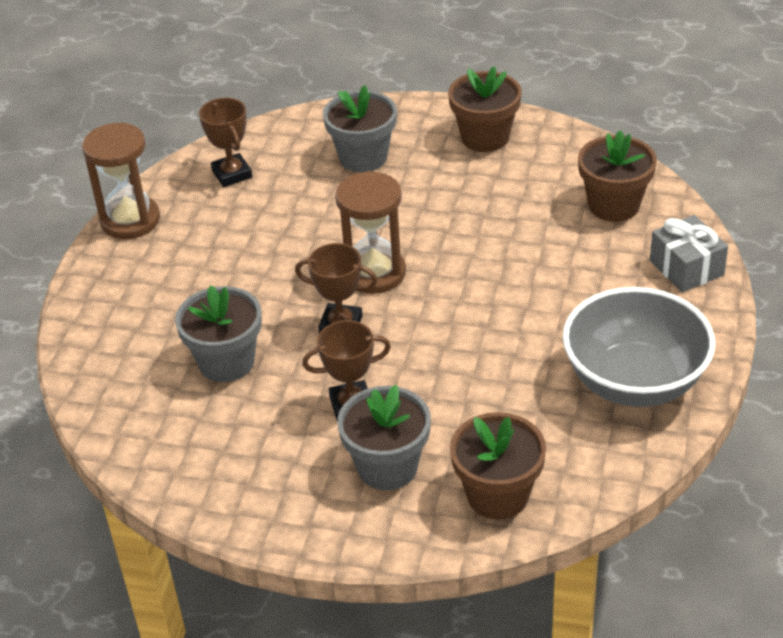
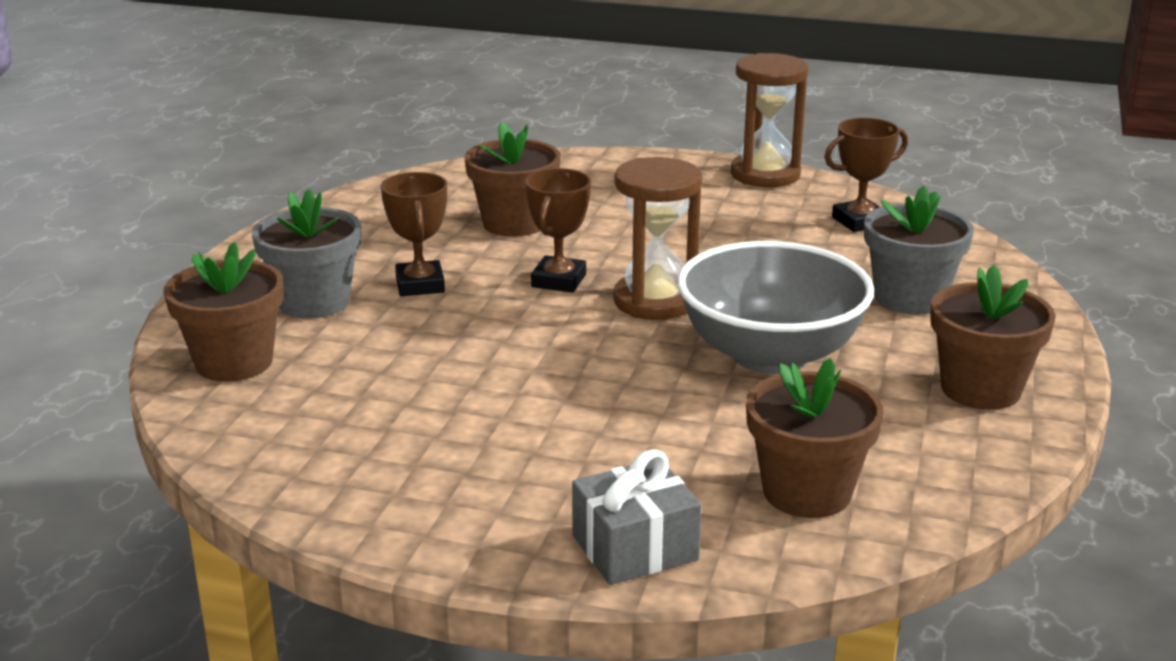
camera: 90 degrees right, 15 degrees down
grey flower pot [175,285,262,382] -> brown flower pot [464,122,561,237]
grey bowl [562,287,715,407] -> grey bowl moved to [677,241,874,374]

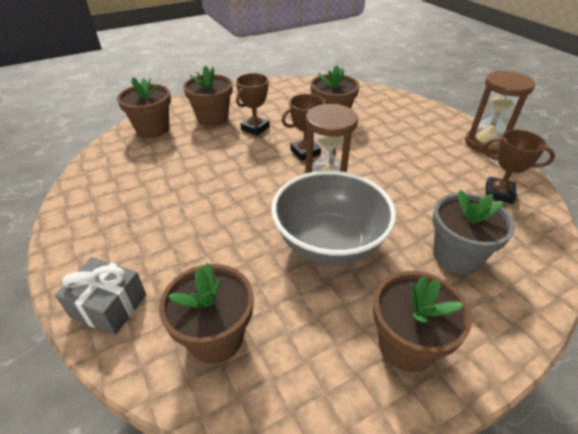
camera: 45 degrees right, 15 degrees up
grey flower pot [252,189,361,319] -> brown flower pot [183,66,233,126]

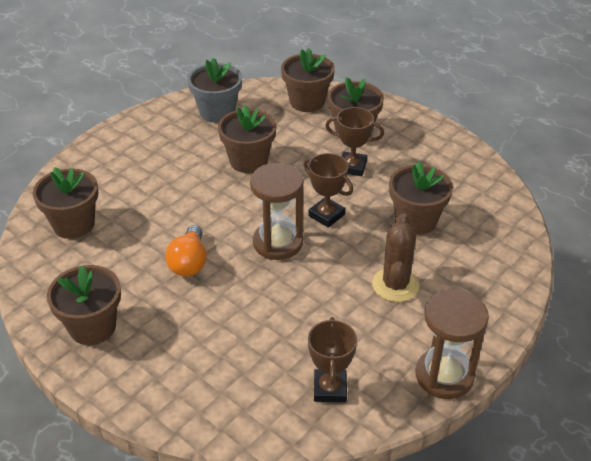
camera: 70 degrees right, 0 degrees up
grey gift [55,257,146,335] -> none
grey bowl [271,170,396,266] -> orange light bulb [165,225,207,277]
grey flower pot [432,190,515,274] -> grey flower pot moved to [187,57,242,123]
none -> brown flower pot [218,105,276,173]
none -> brown cactus [372,213,420,302]

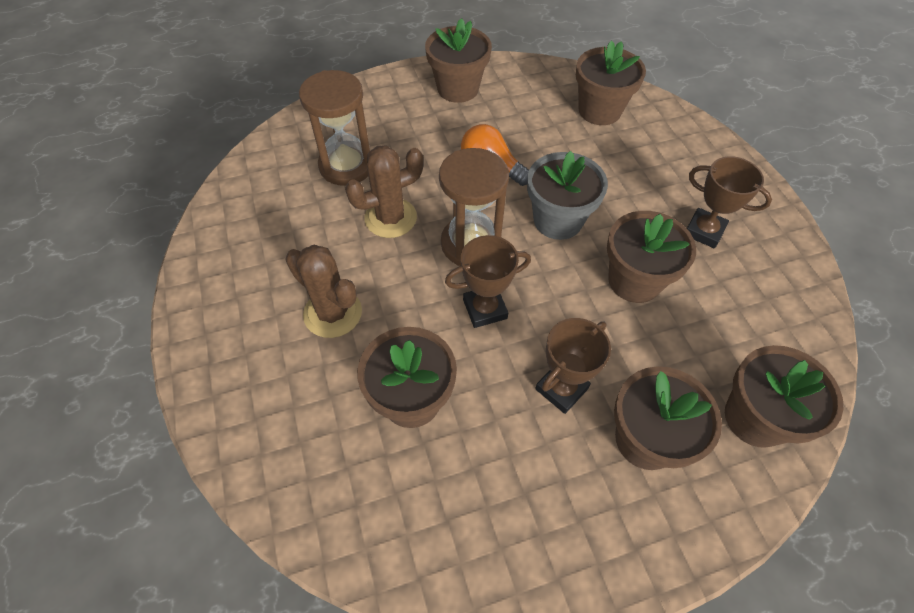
camera: 120 degrees right, 15 degrees up
grey flower pot [187,57,242,123] -> grey flower pot moved to [527,151,608,240]
brown trophy [308,317,357,402] -> brown trophy moved to [687,156,772,248]
brown hourglass [415,289,489,399] -> brown hourglass moved to [299,70,370,186]
none -> brown cactus [345,145,424,238]

